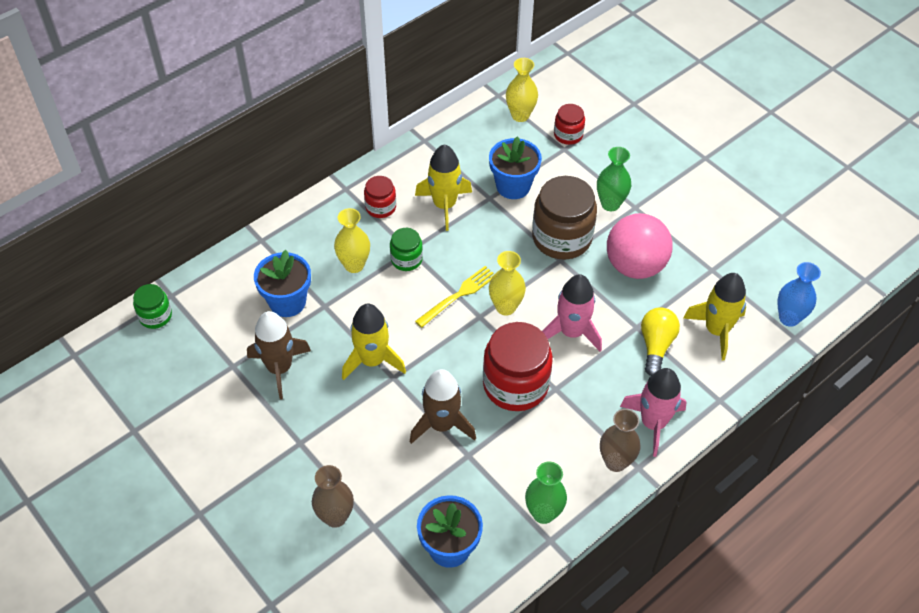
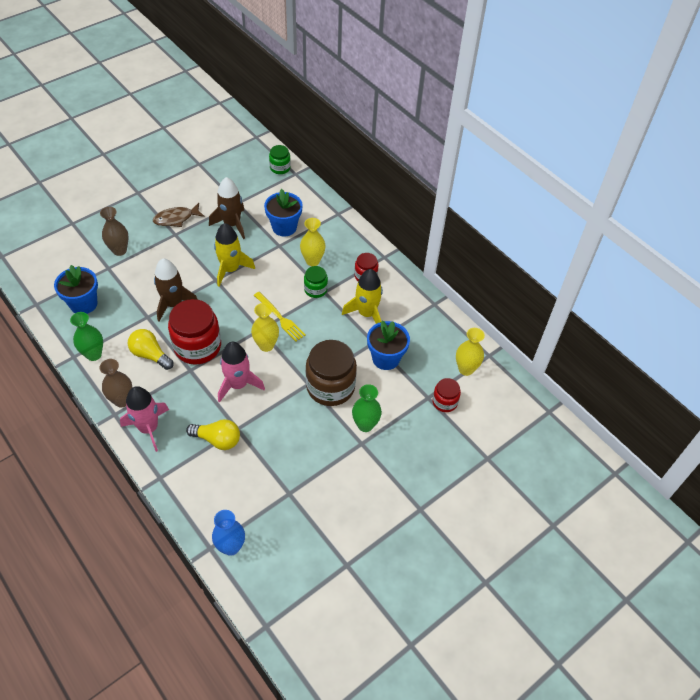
camera: 90 degrees right, 0 degrees up
pink ball [607,213,673,279] -> none
yellow rocket [683,273,746,360] -> none
none -> yellow light bulb [128,329,174,370]
none -> brown fish [153,203,205,227]

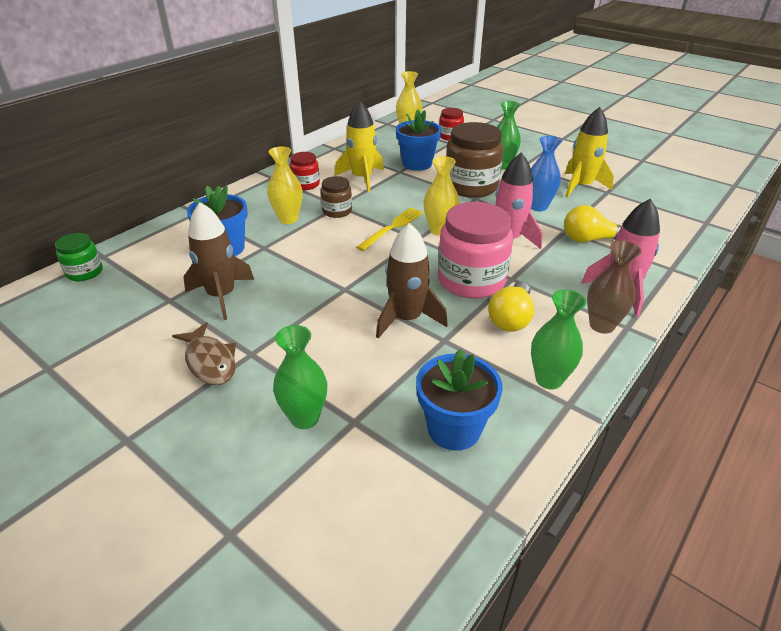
camera: 100 degrees left, 15 degrees down
brown vase [100,207,129,256] -> green vase [273,325,327,429]
red jar [168,299,221,365] -> pink jar [438,202,513,299]
yellow light bulb [186,419,240,450] -> yellow light bulb turned 90 degrees counterclockwise [564,205,621,242]
blue vase [212,510,245,556] -> blue vase moved to [531,136,562,211]
yellow rocket [214,223,255,286] -> yellow rocket moved to [565,107,614,198]
green jar [304,266,328,298] -> brown jar [320,176,352,218]

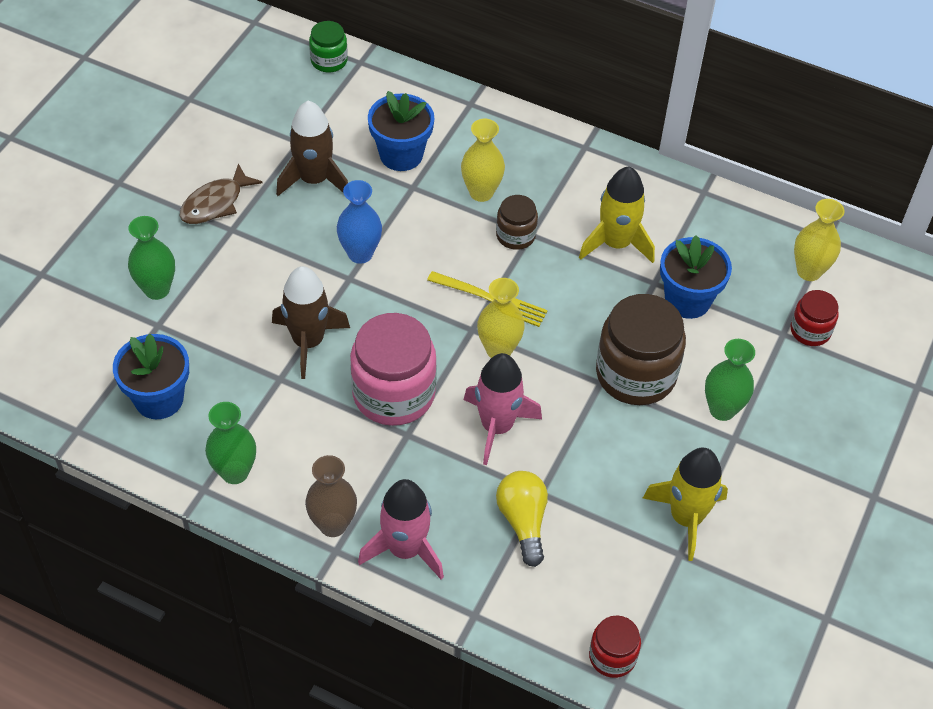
camera: 75 degrees right, 15 degrees up
red jar [290,152,320,190] -> red jar moved to [589,615,641,678]
yellow light bulb [488,281,534,332] -> none
blue vase [531,136,562,211] -> blue vase moved to [337,180,382,264]

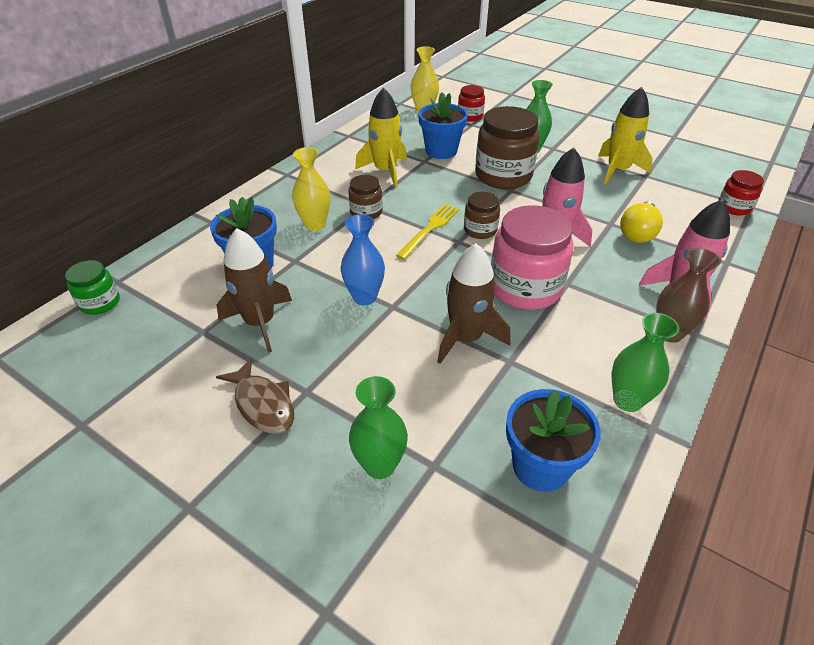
camera: 80 degrees left, 10 degrees down
yellow vase [477,278,525,358] -> brown jar [464,192,500,239]
yellow light bulb [496,471,548,567] -> yellow light bulb turned 60 degrees counterclockwise [620,202,663,243]

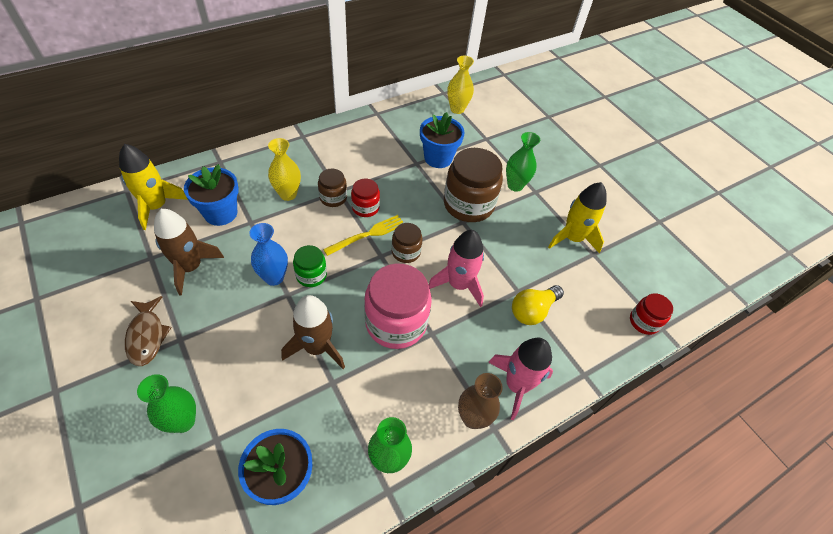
camera: 20 degrees right, 10 degrees up
green jar [65,260,120,315] -> green jar moved to [293,245,327,287]
yellow rocket [355,88,407,187] -> yellow rocket moved to [119,144,188,230]
red jar [458,85,485,122] -> red jar moved to [351,179,380,217]

